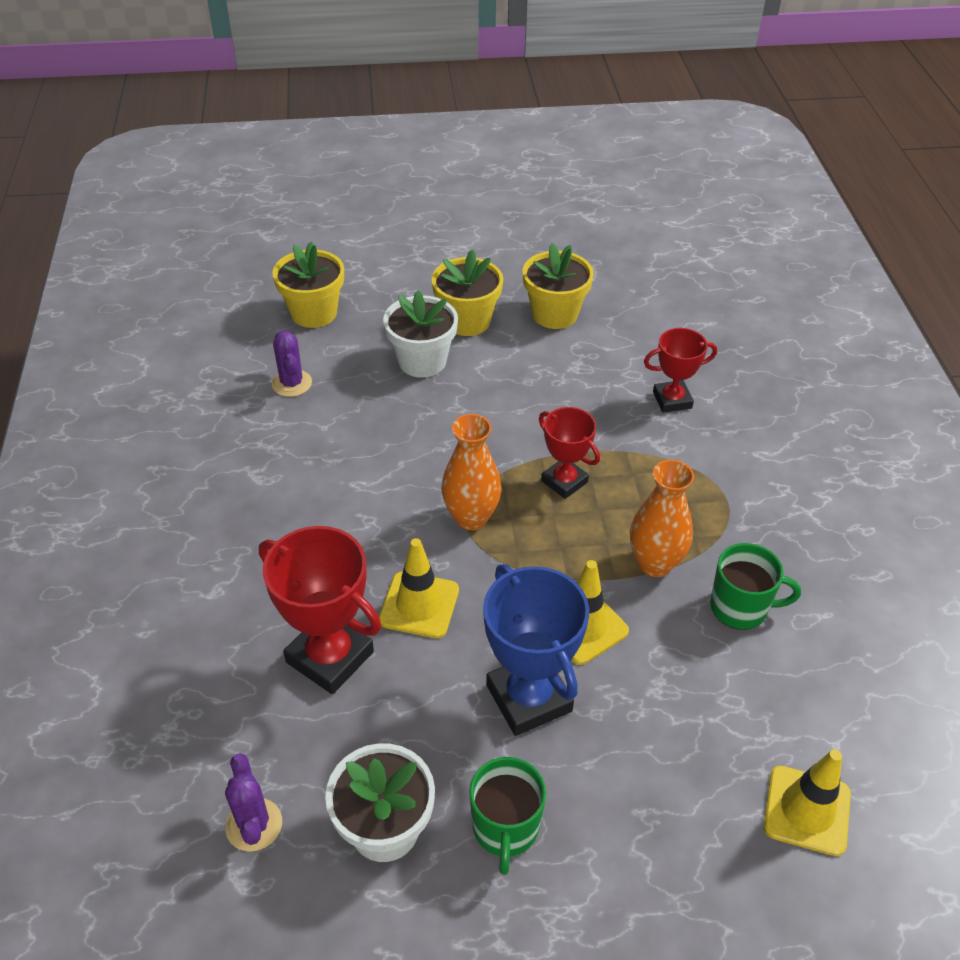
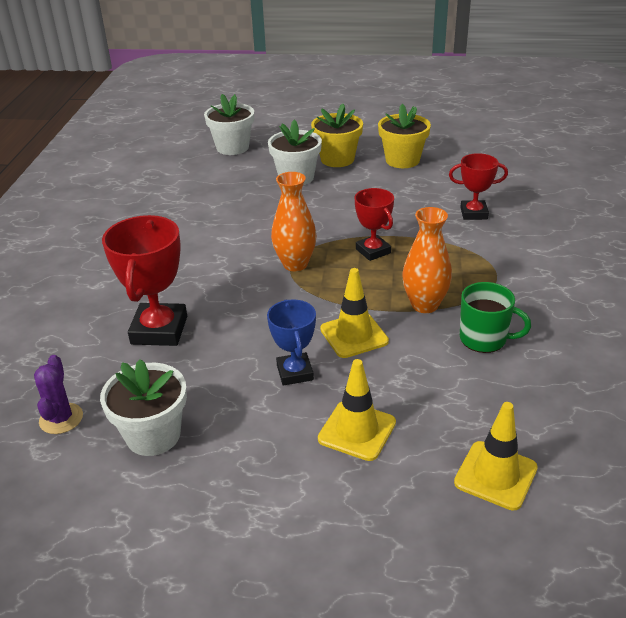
camera: 15 degrees right, 10 degrees down
red trophy [259,526,381,694] -> red trophy turned 45 degrees clockwise [102,215,187,346]
yellow flower pot [272,242,344,328] -> white flower pot [204,94,254,155]
purple cactus [272,330,312,397] -> none
yellow traffic cone [379,538,459,638] -> yellow traffic cone moved to [318,359,396,461]
green mug [469,757,546,875] -> none
blue trophy [483,564,589,736] -> blue trophy [267,299,316,386], size x0.62

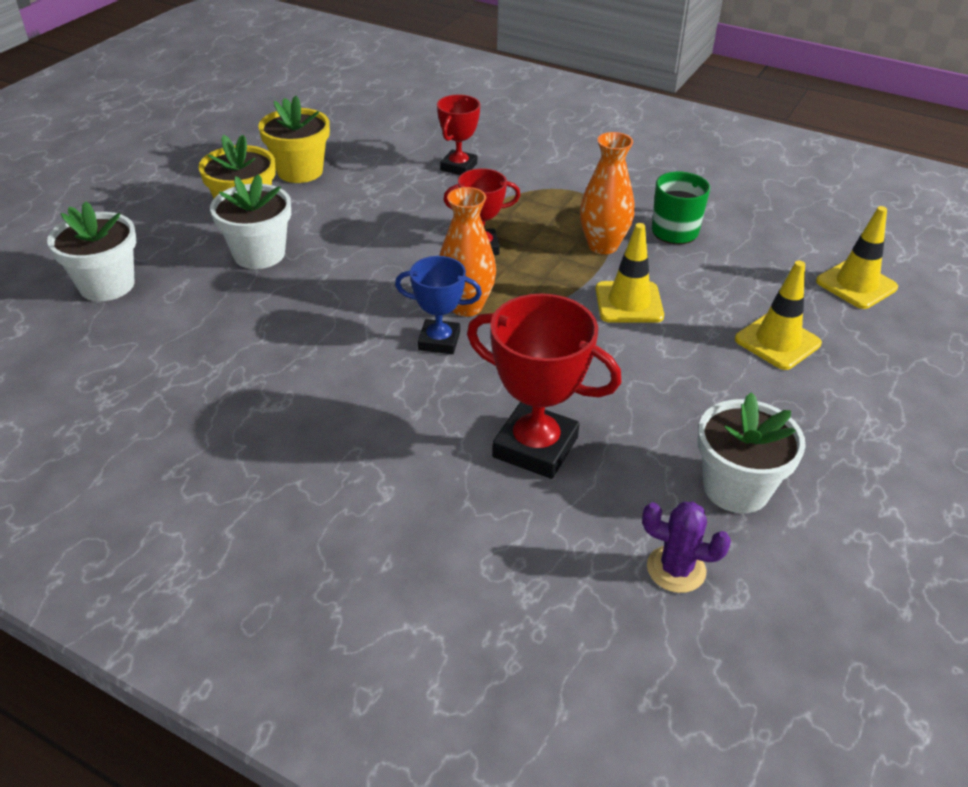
camera: 70 degrees left, 5 degrees up
blue trophy [267,299,316,386] -> blue trophy moved to [395,256,482,354]

